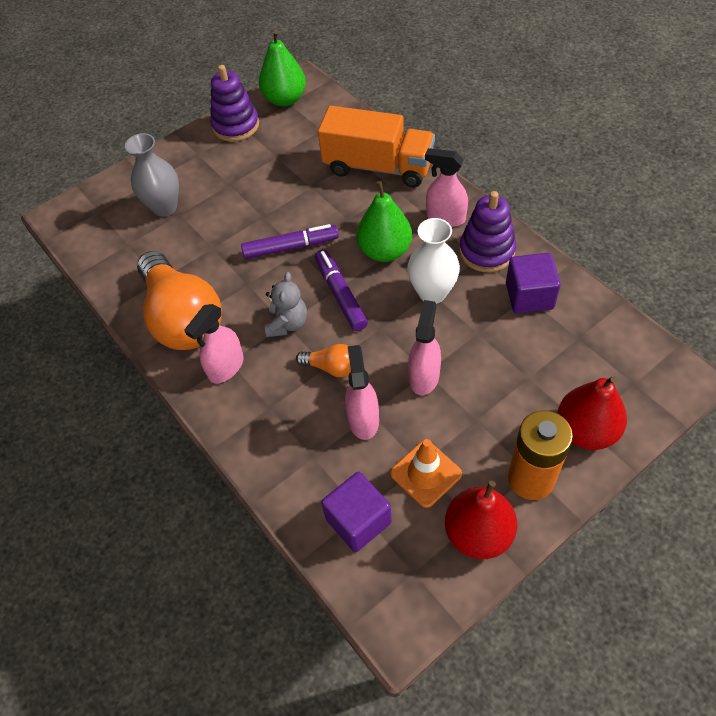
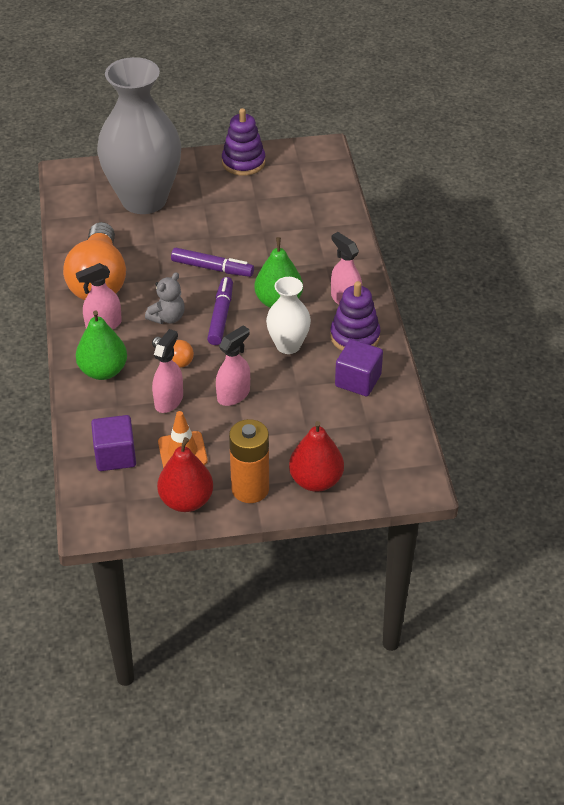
camera: 25 degrees right, 10 degrees down
grey vase [125,133,179,217] -> grey vase [97,57,181,214], size x2.07
green pear [259,30,306,107] -> green pear moved to [76,310,127,380]
orange truck [318,106,435,187] -> none

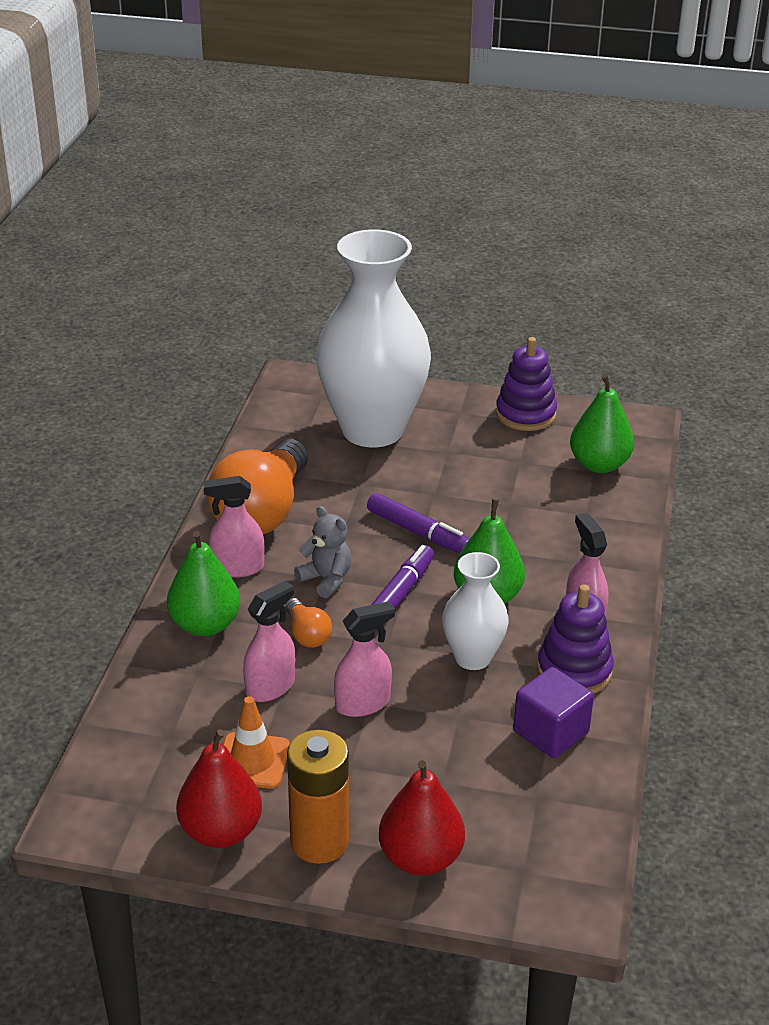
camera: 20 degrees right, 10 degrees down
purple cube [91,415,136,471] -> none
grey vase [97,57,181,214] -> white vase [316,229,431,447]
grey teddy bear [145,272,185,324] -> grey teddy bear turned 105 degrees counterclockwise [294,506,351,598]
none -> green pear [570,374,634,473]

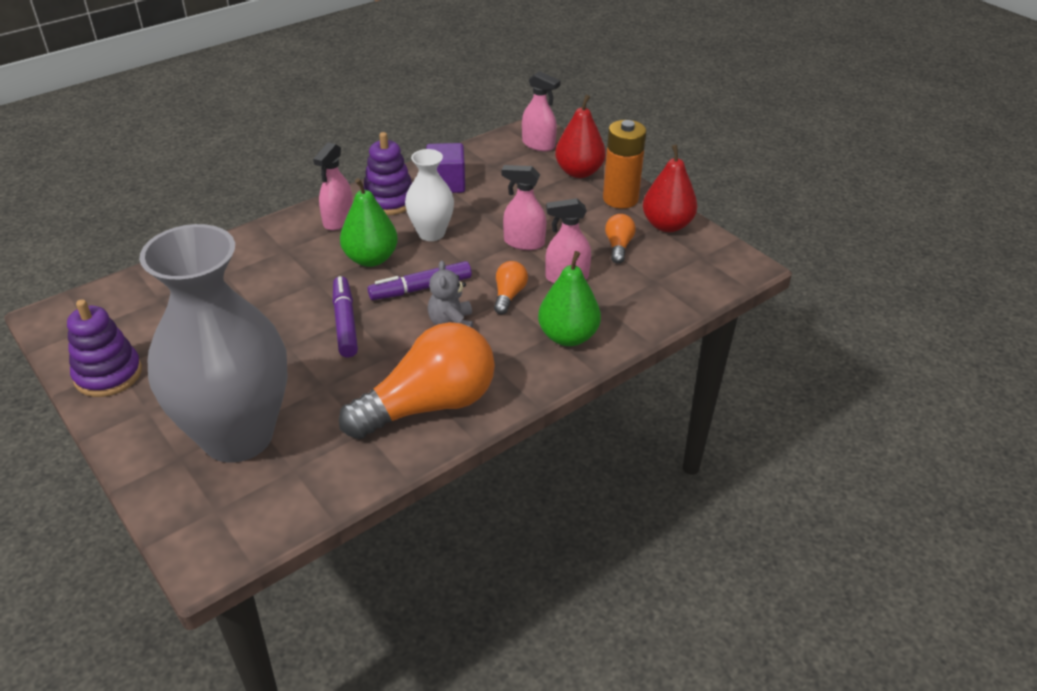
camera: 140 degrees left, 5 degrees up
pink spray bottle [204,476,264,578] -> pink spray bottle moved to [522,71,561,151]
orange traffic cone [223,696,290,789] -> orange light bulb [605,214,636,264]
white vase [316,229,431,447] -> grey vase [139,224,288,463]
green pear [570,374,634,473] -> none

